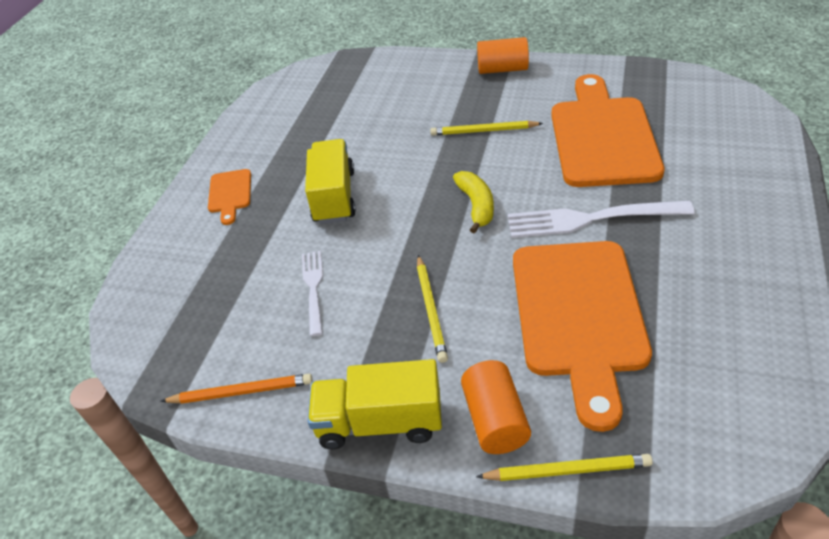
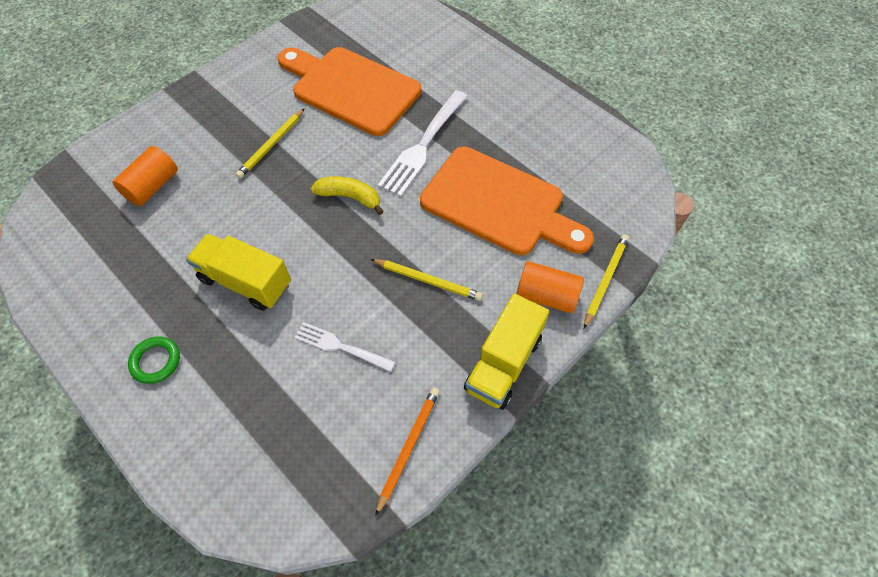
camera: 65 degrees left, 15 degrees up
orange cutting board [208,169,251,225] -> green ring [128,336,180,384]
orange cylinder [477,37,529,74] -> orange cylinder moved to [112,146,178,206]

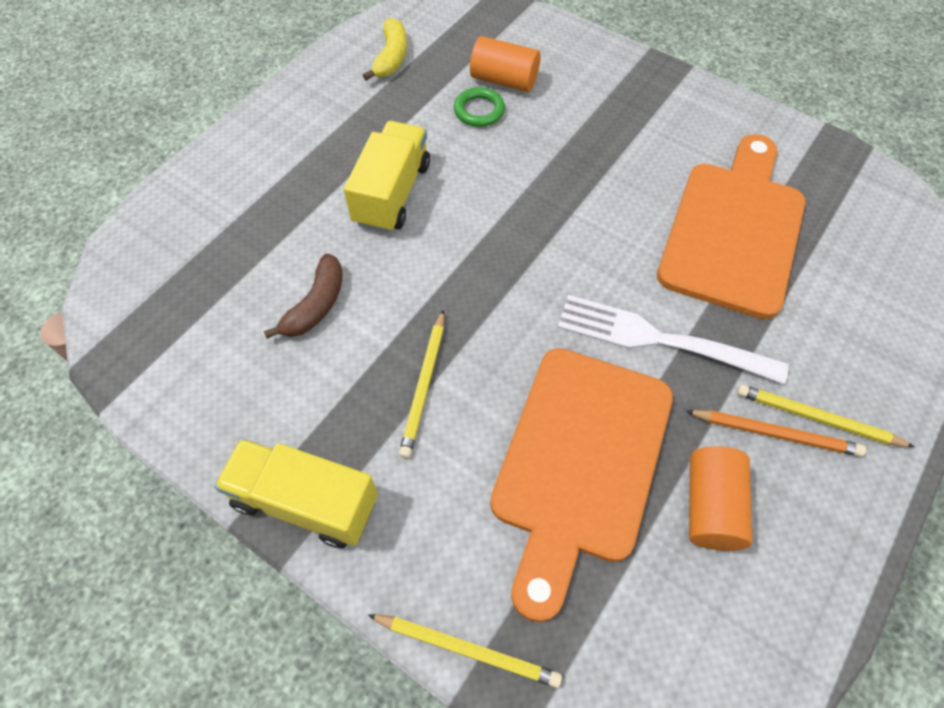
camera: 80 degrees right, 0 degrees up
green ring [128,336,180,384] -> green ring moved to [454,87,505,127]
yellow pencil [236,108,305,179] -> yellow pencil moved to [737,384,914,447]
white fork [294,322,395,372] -> brown banana [264,253,343,339]
yellow banana [311,176,384,215] -> yellow banana moved to [363,18,407,81]
orange pencil [375,388,440,516] -> orange pencil moved to [686,410,866,457]
orange cylinder [516,261,584,313] -> orange cylinder moved to [689,446,752,551]

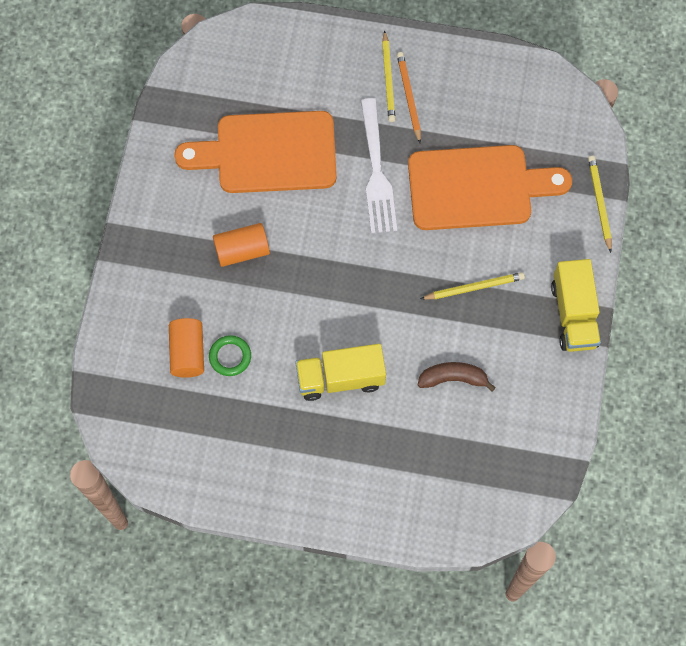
camera: 115 degrees left, 10 degrees up
yellow banana [363,18,407,81] -> none
orange cylinder [689,446,752,551] -> orange cylinder moved to [213,223,270,267]

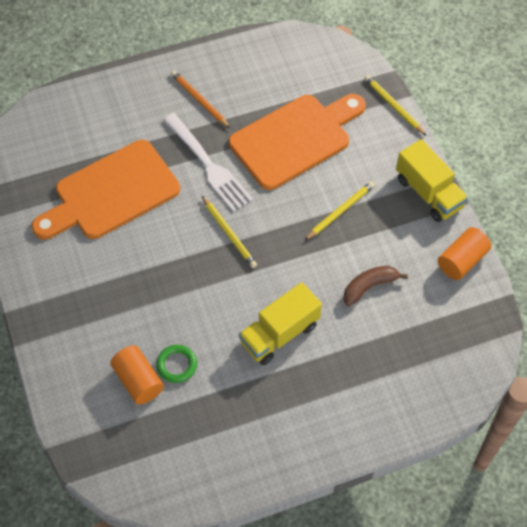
camera: 30 degrees left, 10 degrees down
orange cylinder [213,223,270,267] -> orange cylinder moved to [438,227,491,280]
yellow pencil [382,30,396,122] -> yellow pencil moved to [202,196,257,268]

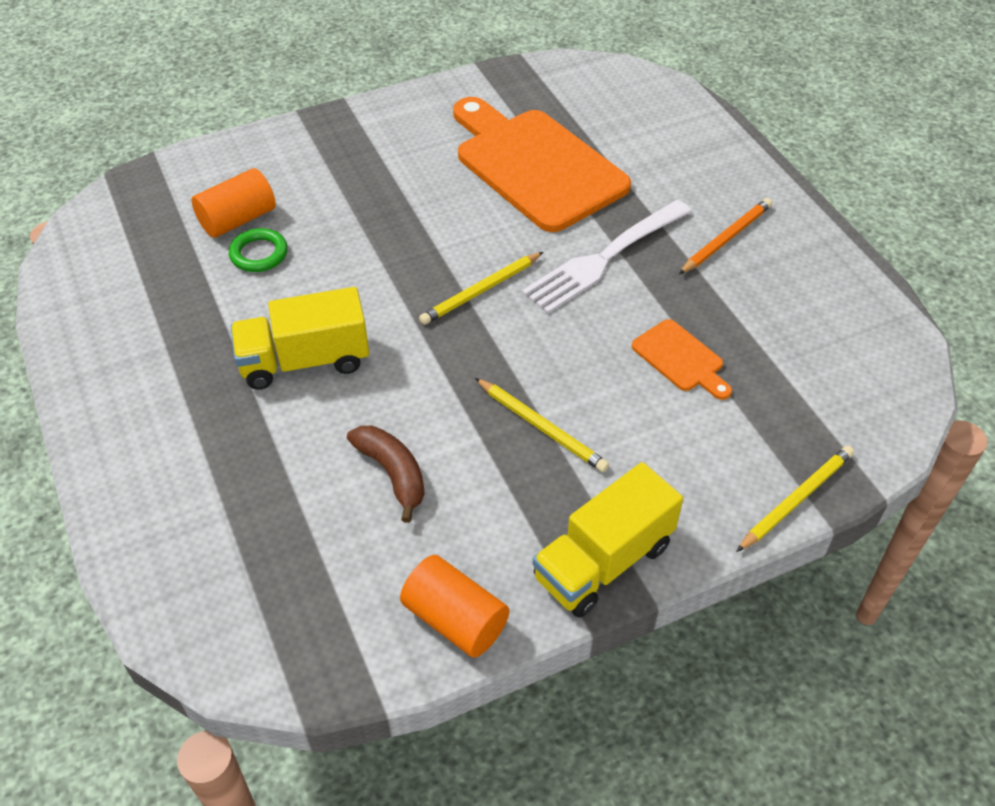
camera: 85 degrees right, 10 degrees down
orange cutting board [229,94,366,190] -> orange cutting board [632,319,732,400], size x0.44
yellow truck [239,282,322,365] -> yellow truck turned 60 degrees counterclockwise [230,287,369,390]

